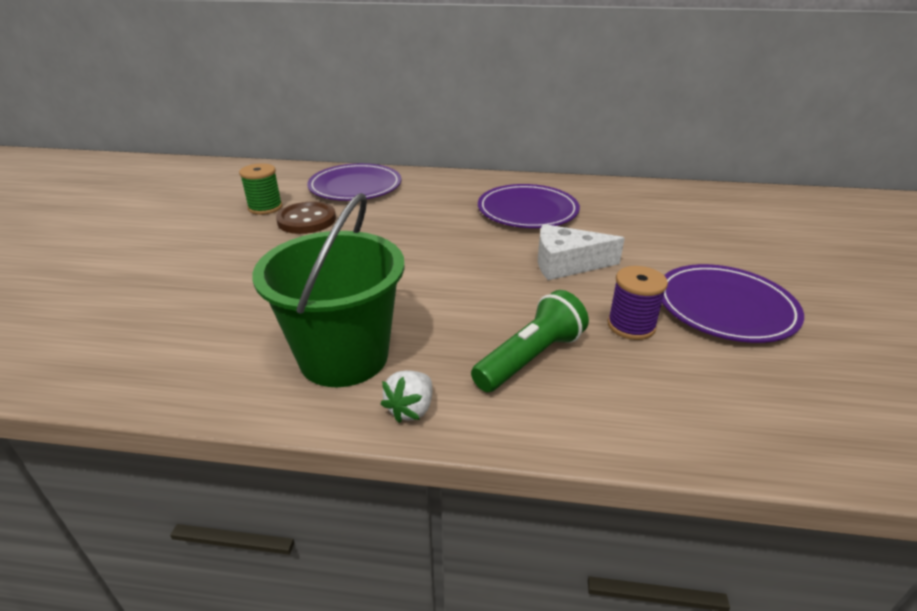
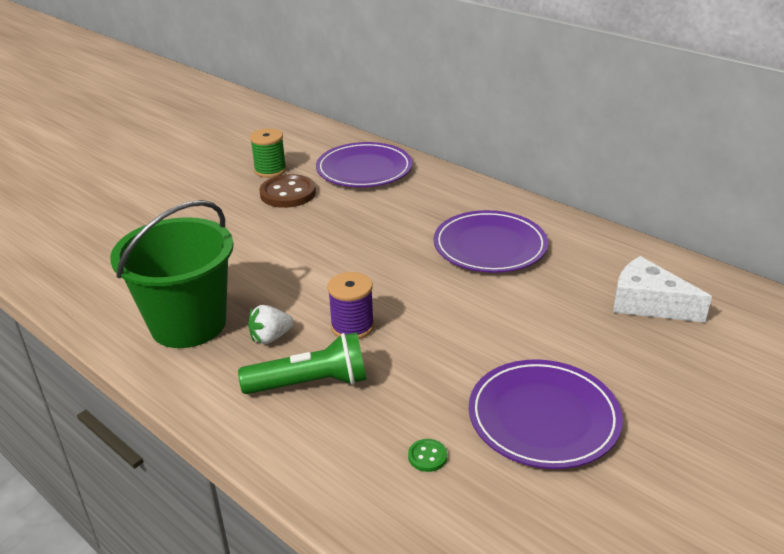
camera: 35 degrees right, 0 degrees up
white strawberry [381,370,432,423] -> white strawberry moved to [248,305,294,344]
white cheese [538,224,625,280] -> white cheese moved to [613,256,712,322]
purple spool [608,266,668,340] -> purple spool moved to [327,272,374,339]
none -> green button [408,439,447,472]

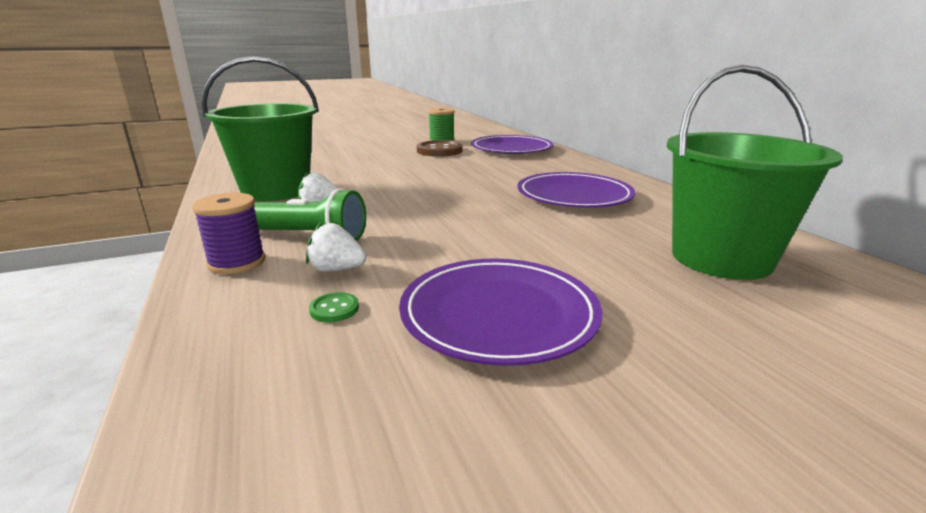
camera: 25 degrees right, 10 degrees down
purple spool [327,272,374,339] -> purple spool moved to [192,193,265,274]
white cheese [613,256,712,322] -> green bucket [666,65,843,280]
none -> white strawberry [306,222,366,272]

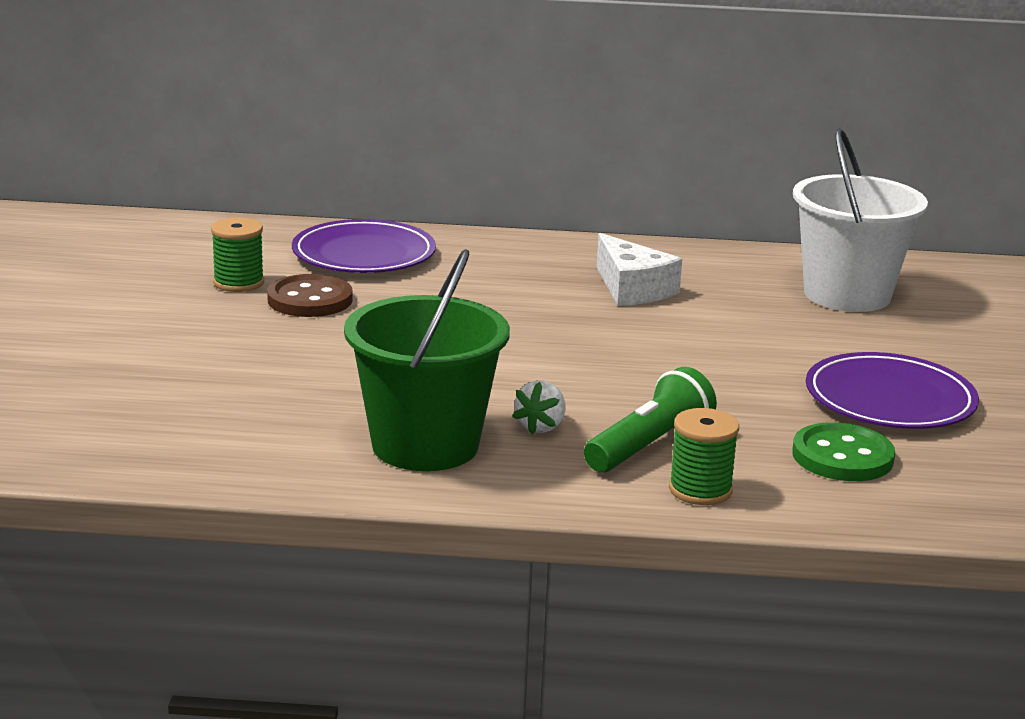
camera: 65 degrees left, 0 degrees up
purple spool [192,193,265,274] -> green spool [669,408,739,505]
white strawberry [306,222,366,272] -> none
green button [309,292,359,323] -> green button [792,422,895,481], size x2.23
purple plate [517,172,635,208] -> white cheese [596,233,682,306]
green bucket [666,65,843,280] -> white bucket [793,128,928,312]

